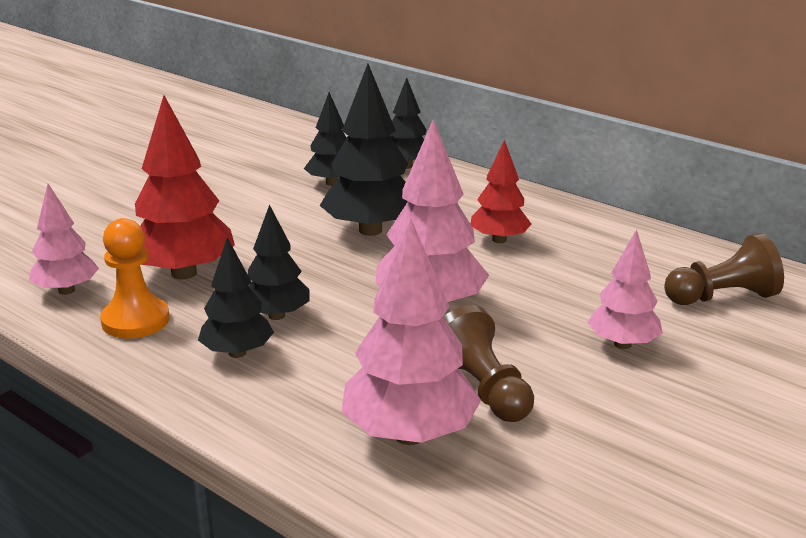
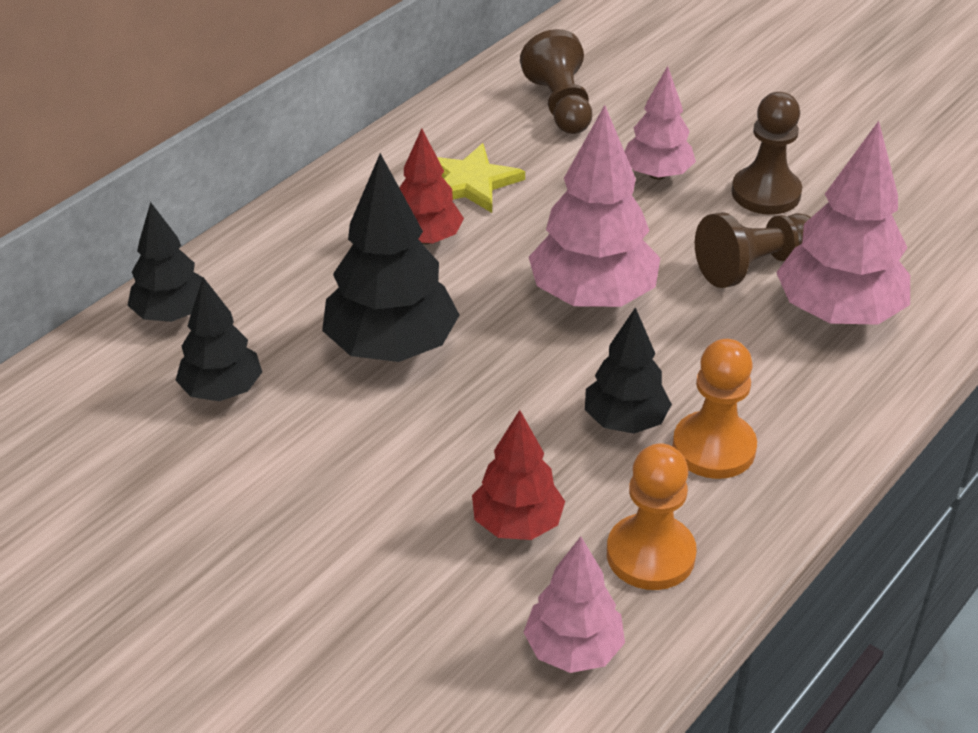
camera: 90 degrees left, 15 degrees up
red tree [135,95,235,280] -> red tree [472,410,565,540], size x0.61
black tree [198,237,274,358] -> orange pawn [673,339,757,479]
none -> yellow star [437,143,525,213]
none -> brown pawn [732,92,802,214]

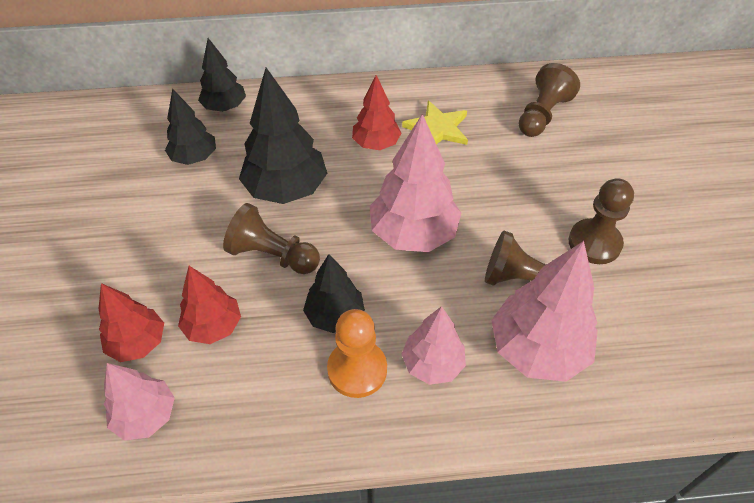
camera: 45 degrees right, 10 degrees up
orange pawn [607,443,697,590] -> none
pink tree [625,66,696,180] -> pink tree moved to [401,306,466,385]
none -> red tree [98,283,164,362]
none -> brown pawn [223,203,320,274]

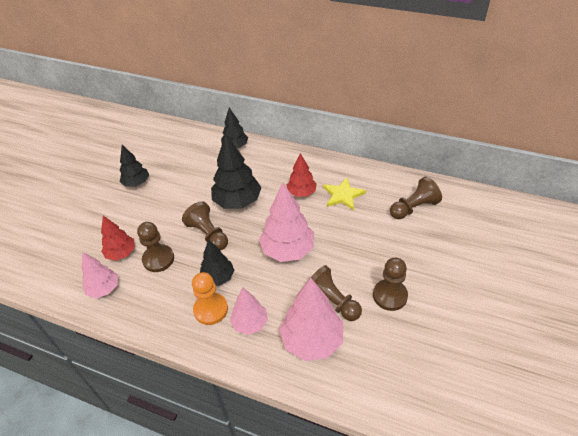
camera: 30 degrees right, 5 degrees down
black tree [165,88,216,165] -> black tree moved to [120,145,149,187]
red tree [178,266,241,344] -> brown pawn [137,222,174,272]

